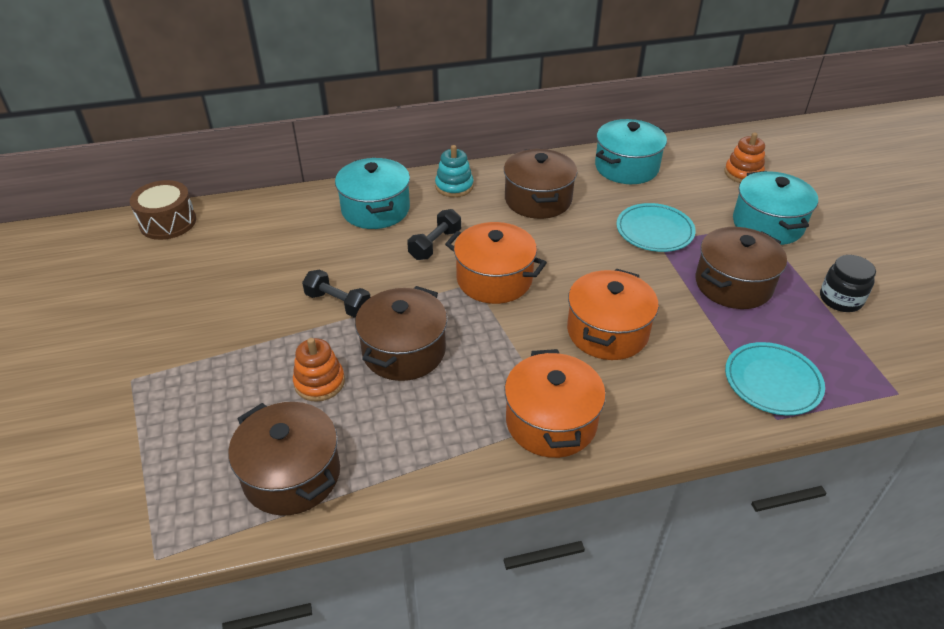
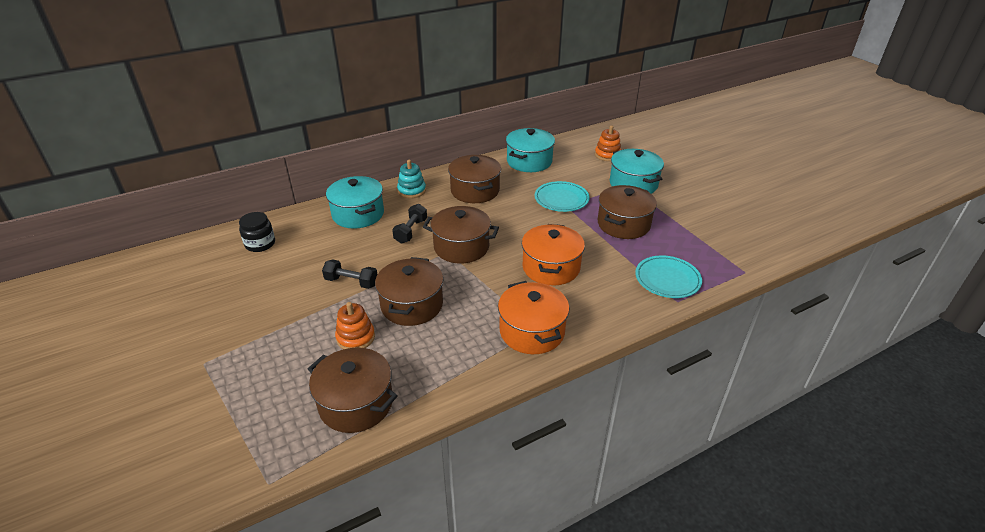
camera: 15 degrees left, 5 degrees down
brown drum [130,180,196,240] -> none
orange pot [445,222,547,304] -> brown pot [423,206,499,264]
black jar [820,255,876,312] -> black jar moved to [239,212,275,252]

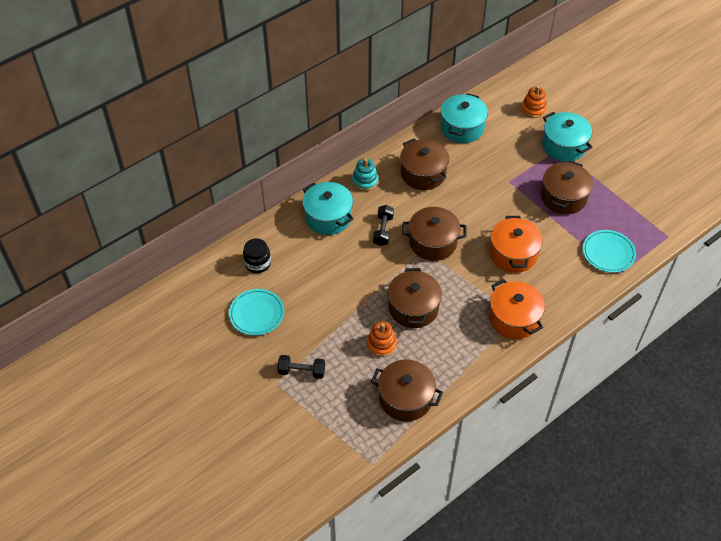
camera: 10 degrees left, 15 degrees up
black dumbbell [322,259,378,289] -> black dumbbell moved to [277,355,325,379]
turquoise plate [535,181,590,212] -> turquoise plate moved to [229,289,284,336]

